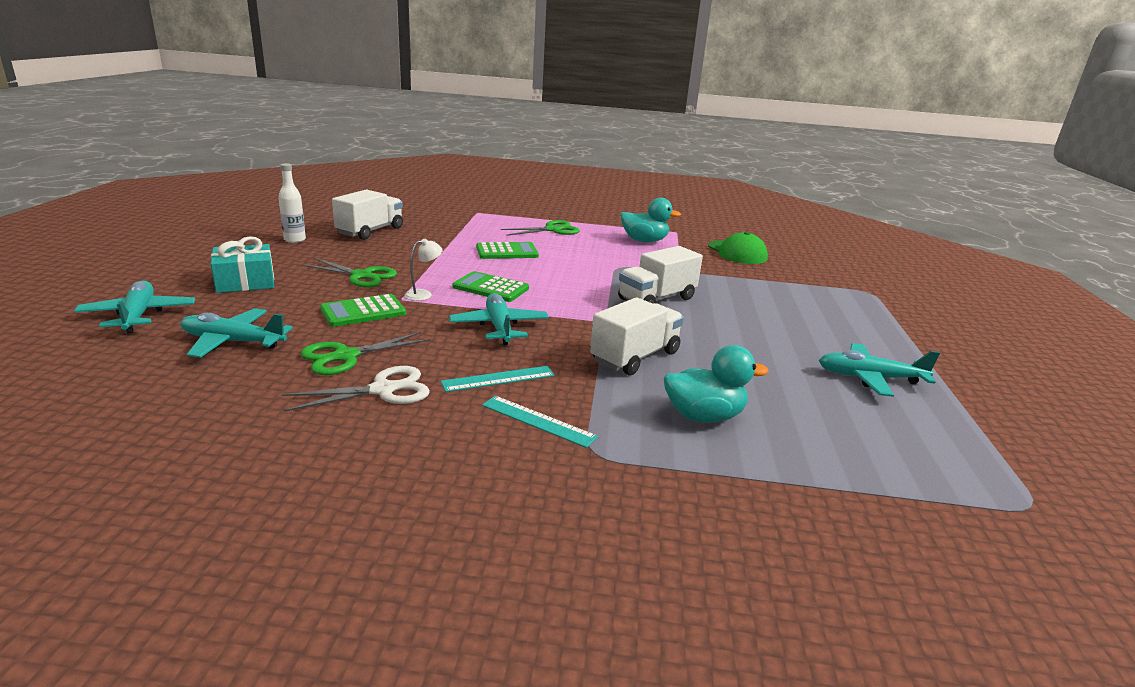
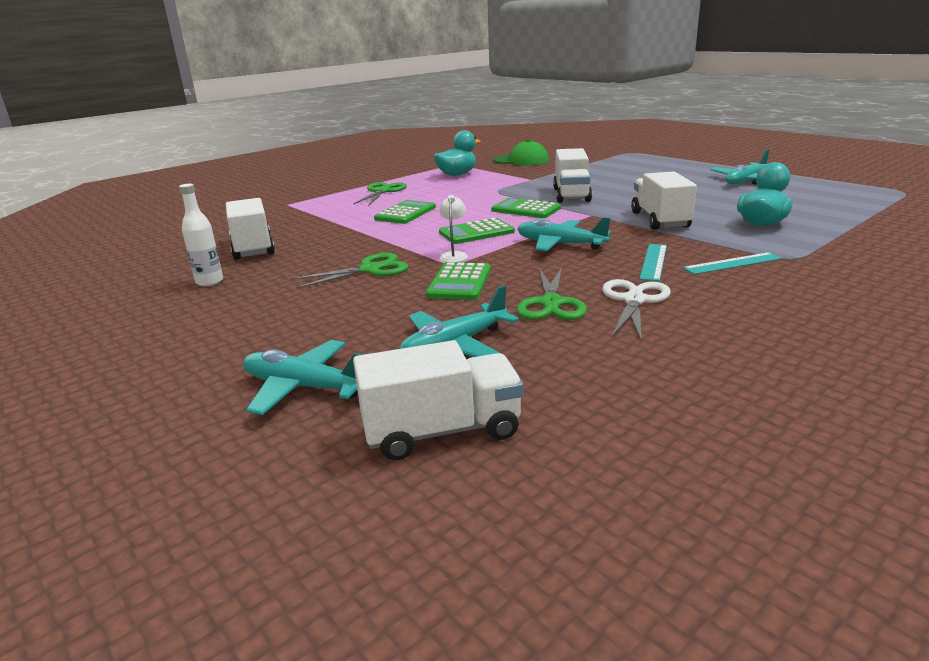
camera: 45 degrees left, 0 degrees up
turquoise gift [211,236,274,293] -> none
none -> white truck [353,340,523,460]
none -> green calculator [491,198,561,218]

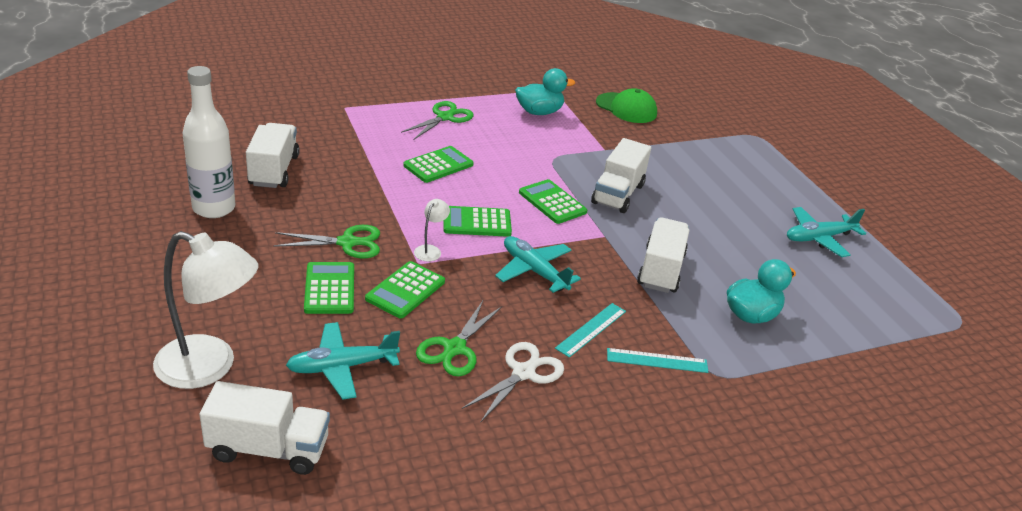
camera: 15 degrees right, 10 degrees up
white bottle [179,184,223,286] -> white bottle [182,66,235,218], size x1.72
turquoise plane [243,340,365,415] -> white lamp [153,231,259,389]
none -> green calculator [304,262,354,314]

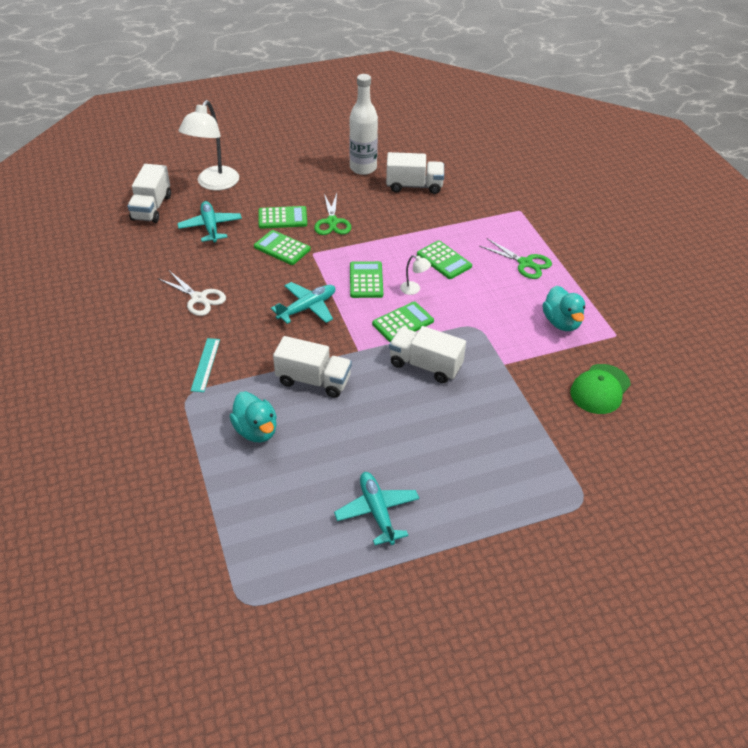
camera: 95 degrees right, 10 degrees up
white lamp [414,199,450,262] -> white lamp moved to [400,255,431,295]
green scissors [416,301,502,376] -> none
turquoise ruler [555,303,626,358] -> none

